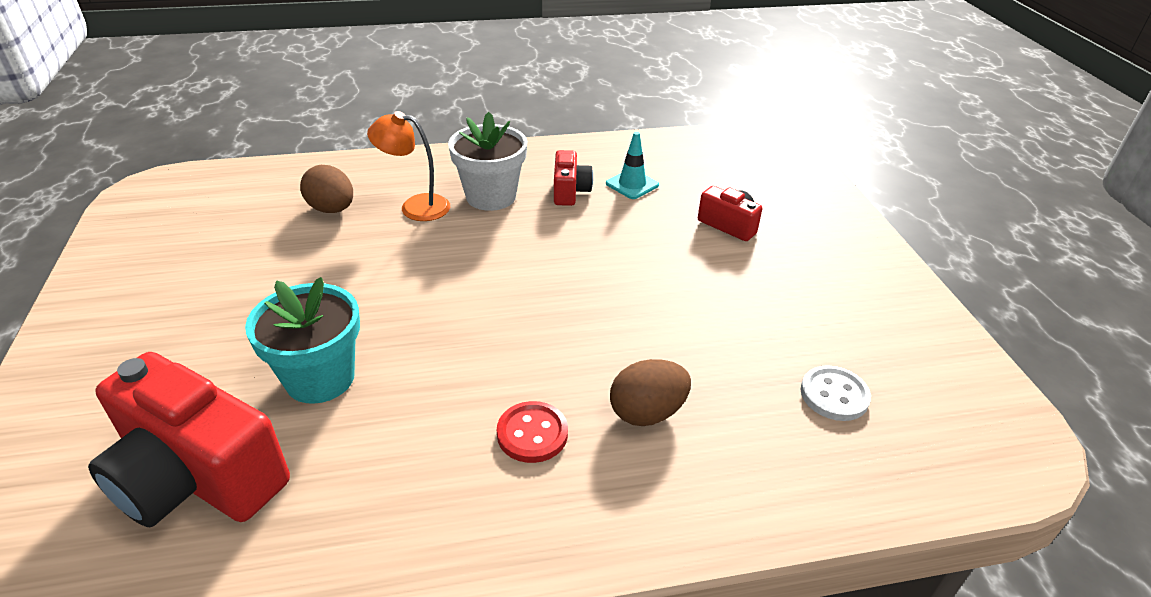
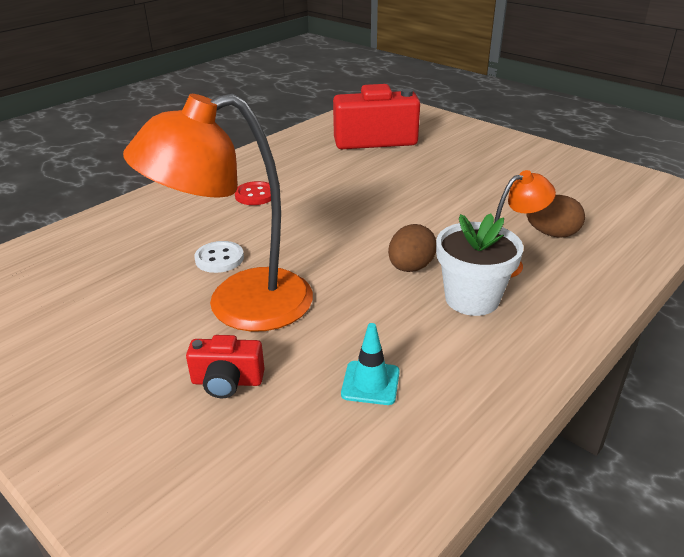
camera: 145 degrees right, 5 degrees down
turquoise flower pot [245,277,360,404] -> none
red camera [554,150,593,206] -> none
brown egg [610,359,691,426] -> brown egg moved to [388,224,436,272]
white button [800,365,871,421] -> white button moved to [194,241,244,273]
none -> orange lamp [123,94,313,332]

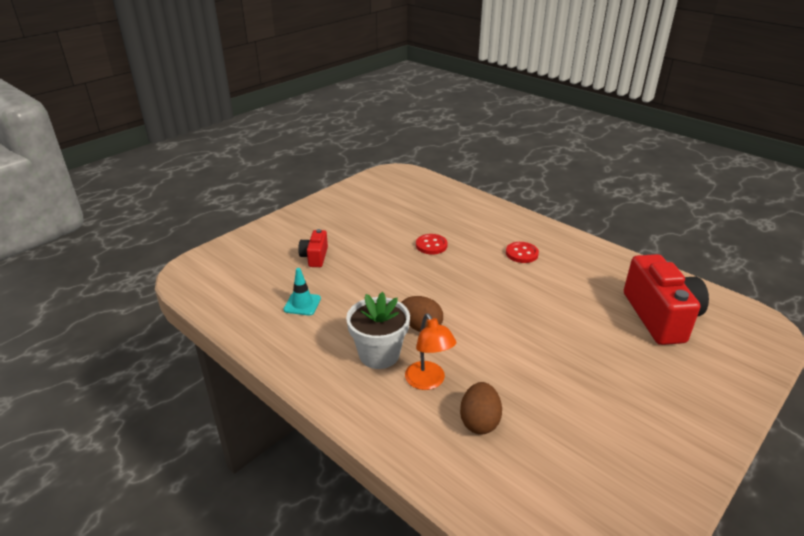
camera: 90 degrees right, 0 degrees up
orange lamp [123,94,313,332] -> none
white button [194,241,244,273] -> red button [416,234,448,255]

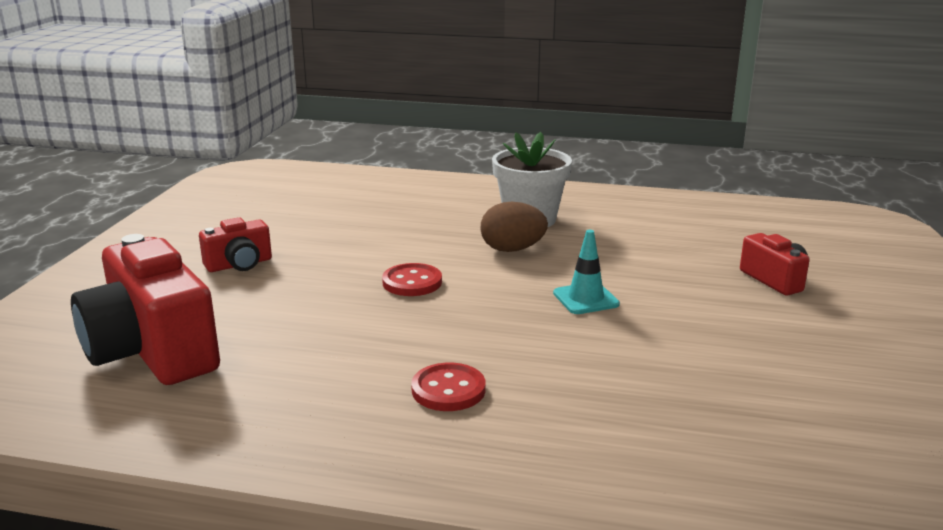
camera: 150 degrees right, 10 degrees down
turquoise traffic cone [284,268,321,316] -> turquoise traffic cone moved to [553,230,620,314]
orange lamp [405,313,457,390] -> none
red button [416,234,448,255] -> red button moved to [382,263,442,296]
brown egg [460,382,502,434] -> none
none -> red camera [199,217,272,272]

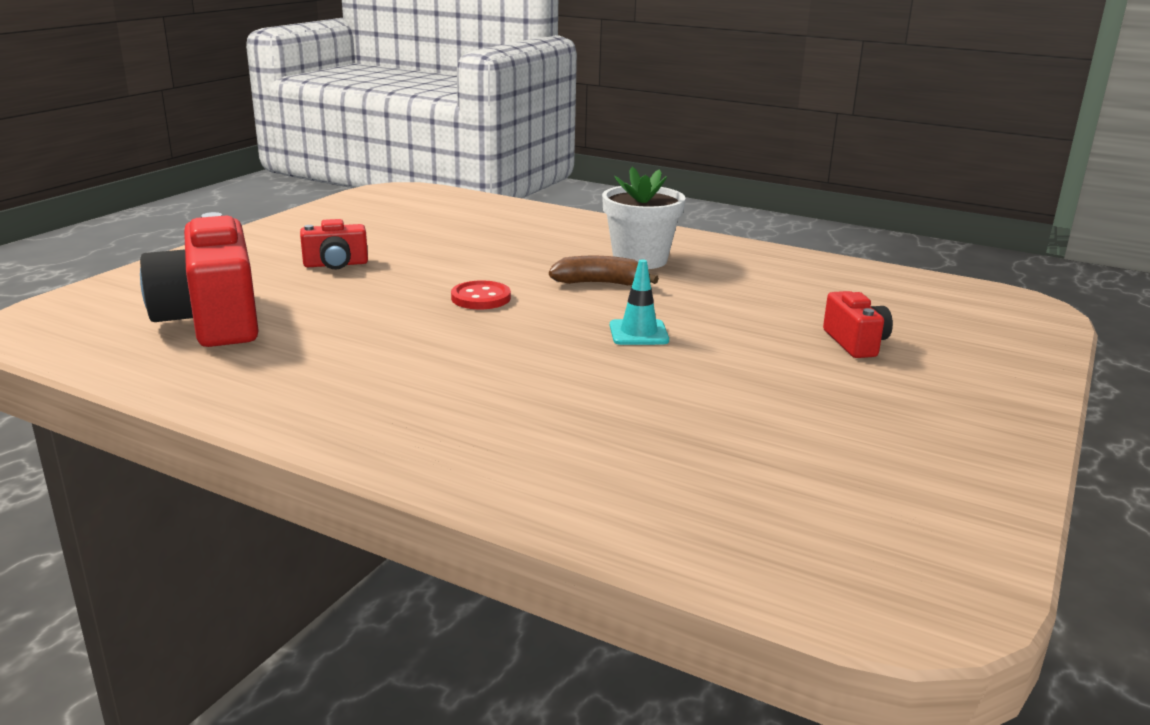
camera: 15 degrees right, 0 degrees up
red button [411,363,486,411] -> none
brown egg [480,202,548,252] -> brown banana [549,256,659,285]

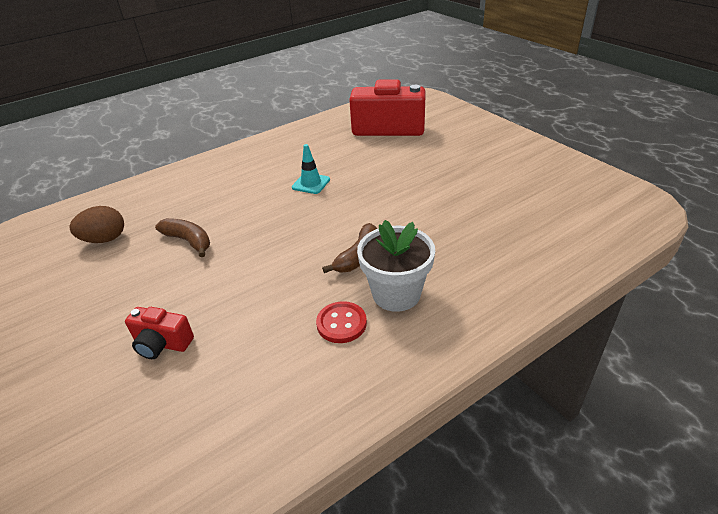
camera: 120 degrees right, 15 degrees up
red camera [300,219,368,269] -> none
red button [451,280,511,309] -> red button moved to [316,301,367,343]
turquoise traffic cone [610,259,669,345] -> turquoise traffic cone moved to [292,144,330,194]
none -> brown egg [69,206,124,243]
none -> brown banana [155,218,210,257]

